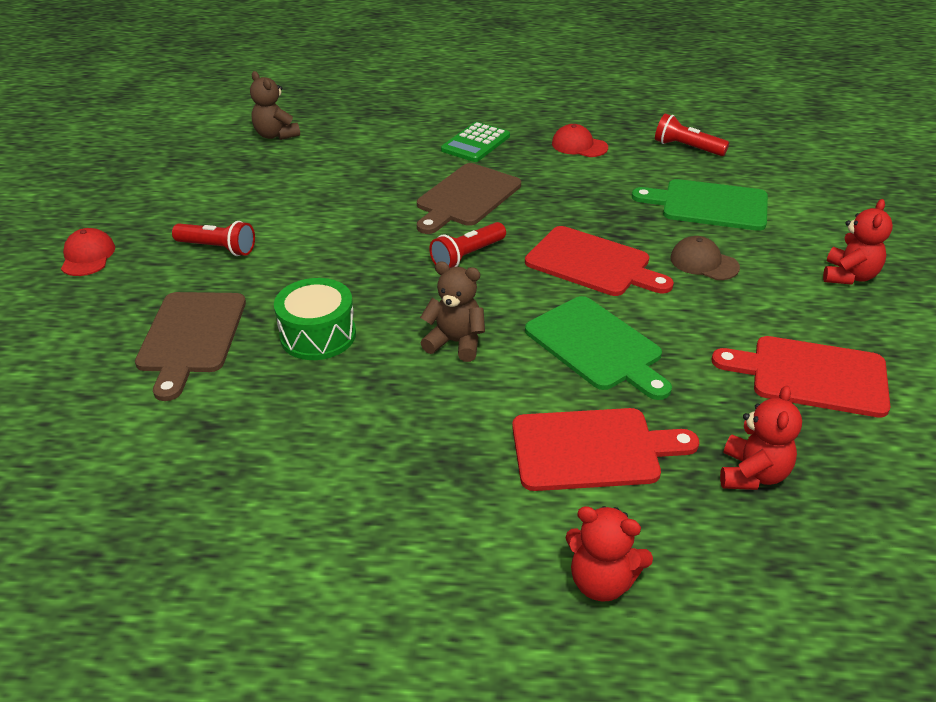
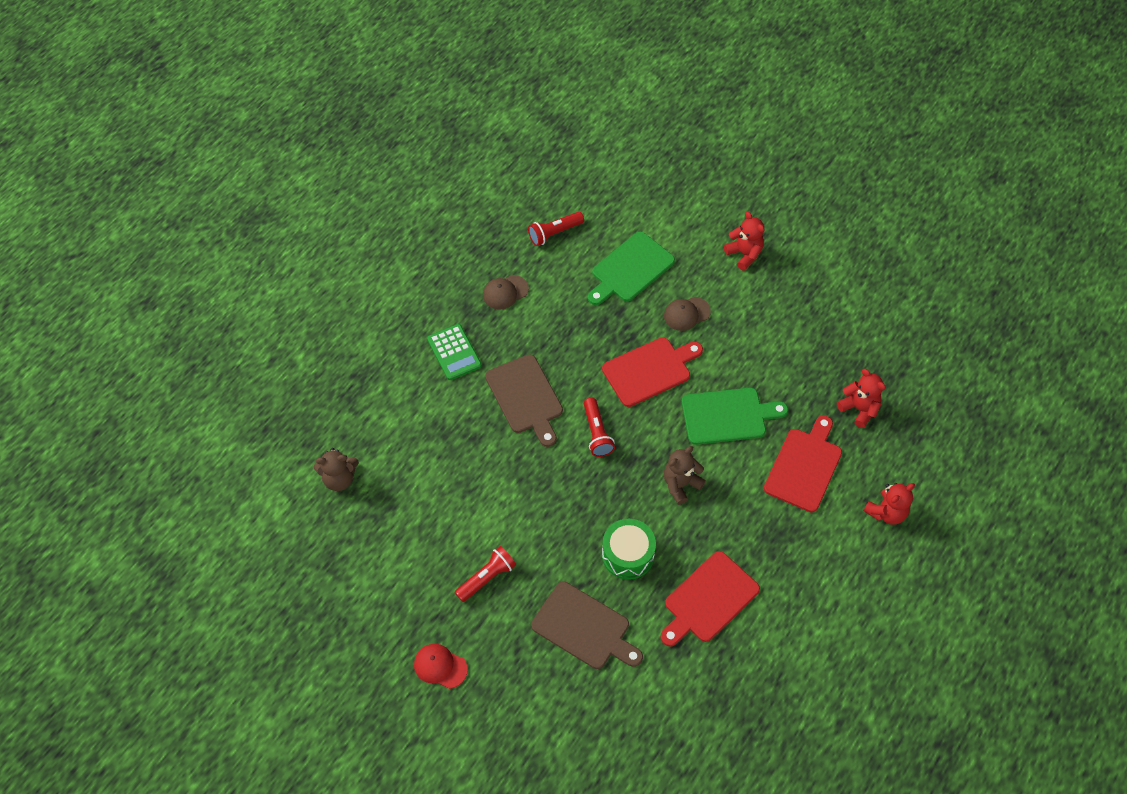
camera: 60 degrees left, 20 degrees up
red cap [552,124,608,157] -> brown cap [483,275,529,310]
red cutting board [711,336,890,418] -> red cutting board moved to [660,551,760,646]

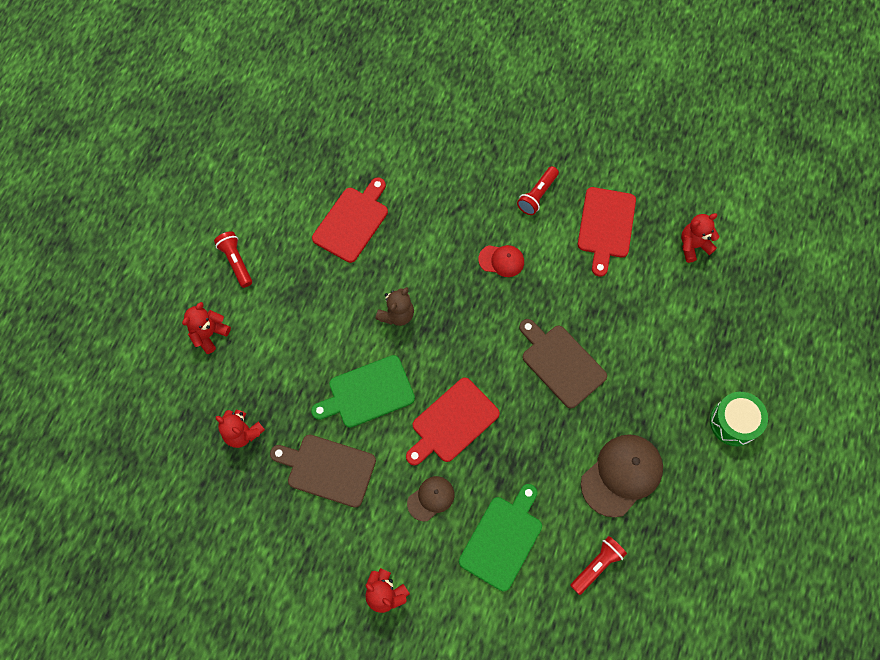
camera: 165 degrees right, 10 degrees up
brown teddy bear [314,448,359,491] -> red teddy bear [681,213,719,263]
red cap [414,644,468,689] -> red cap moved to [478,245,524,277]
green calculator [427,324,482,380] -> none
brown cap [483,275,529,310] -> brown cap [581,434,663,517], size x1.81
brown cutting board [531,581,643,669] -> brown cutting board moved to [270,435,376,508]
red flashlight [584,398,615,457] -> red flashlight moved to [214,231,252,288]
green drum [602,519,656,580] -> green drum moved to [710,392,768,446]
red cutting board [764,415,842,512] -> red cutting board moved to [578,187,636,277]

